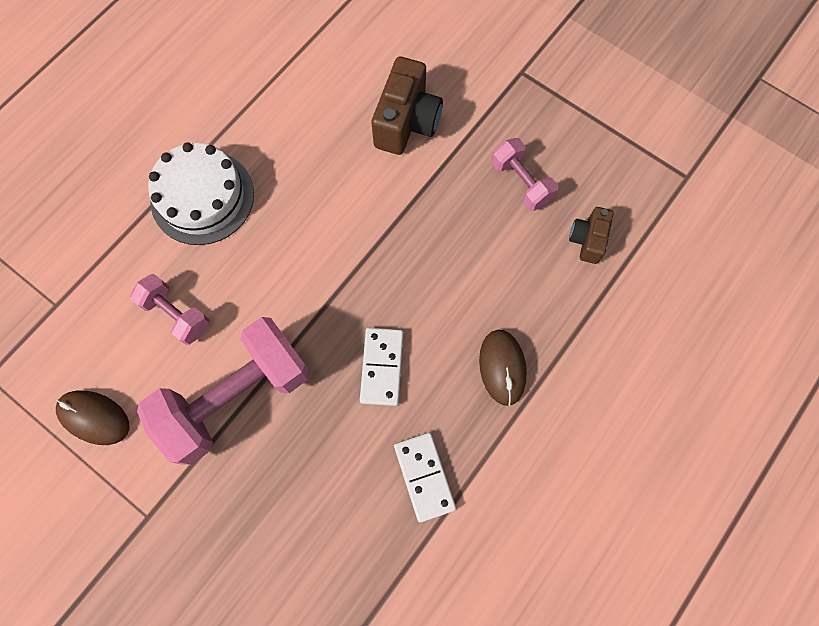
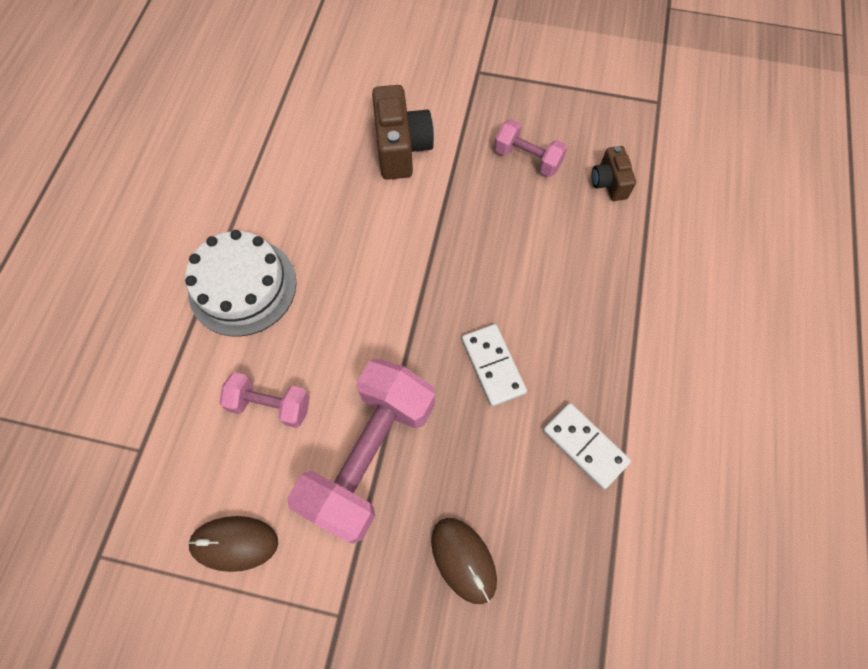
camera: 25 degrees left, 5 degrees down
brown mouse [479,330,527,406] -> brown mouse moved to [431,518,497,604]

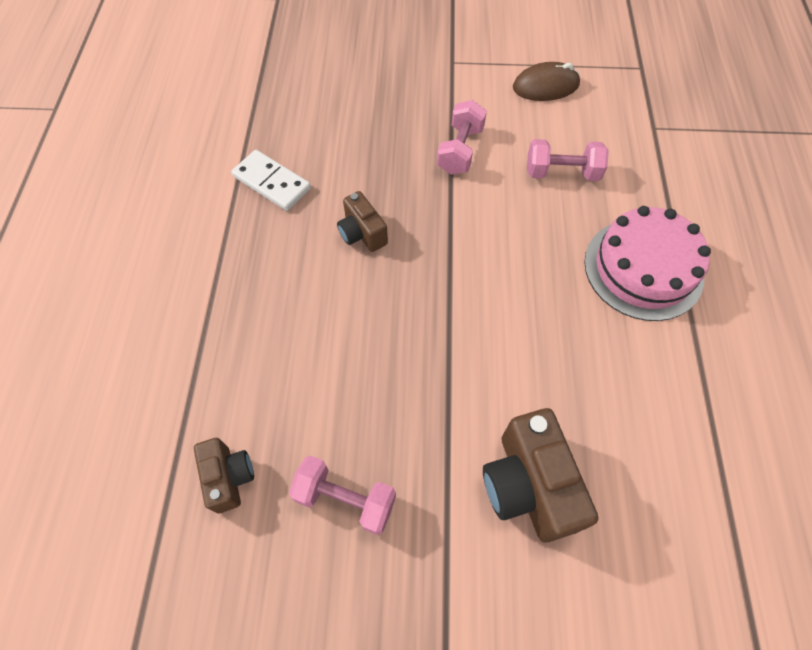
camera: 170 degrees right, 5 degrees down
white cake [185,230,297,337] -> pink cake [584,206,711,321]
pink dumbbell [287,358,435,544] -> pink dumbbell [437,100,487,175], size x0.51
brown mouse [431,518,497,604] -> none
white domino [462,324,527,407] -> brown camera [337,191,388,252]

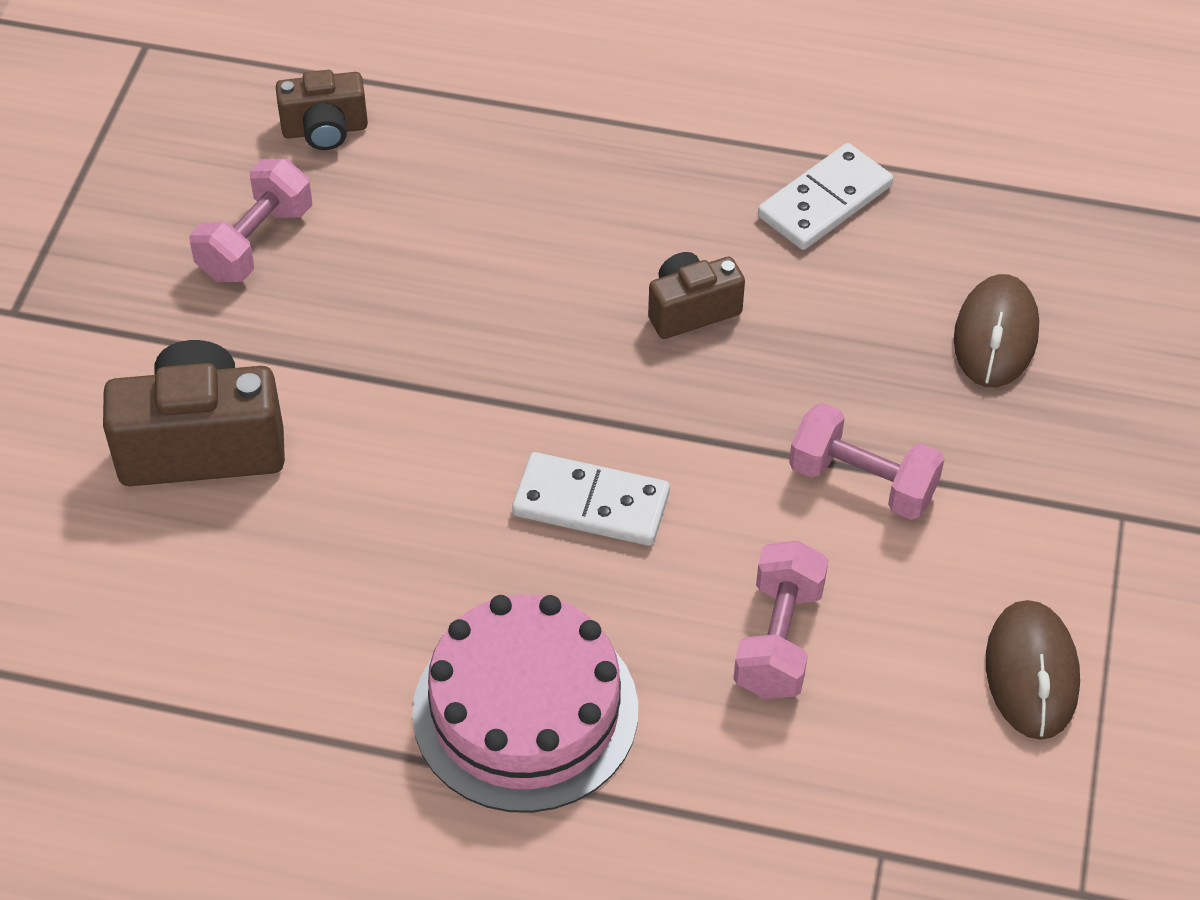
camera: 100 degrees right, 10 degrees down
none -> white domino [512,452,670,546]
none -> brown mouse [954,274,1039,387]

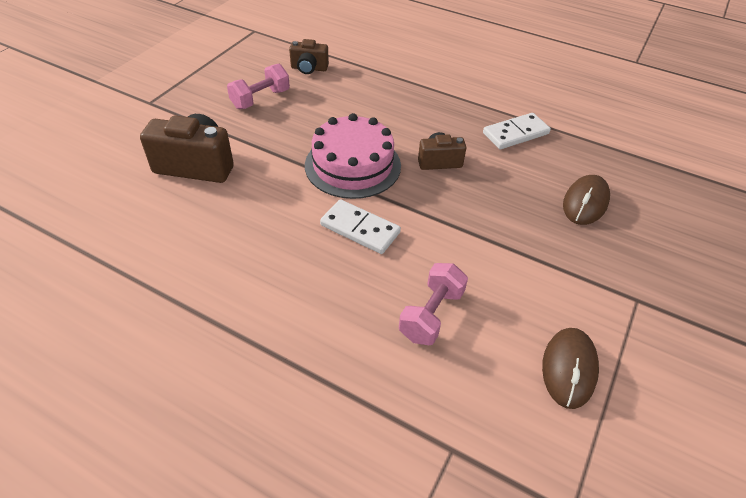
camera: 15 degrees right, 5 degrees down
pink cake [412,594,638,813] -> pink cake moved to [305,113,401,199]
pink dumbbell [789,403,944,520] -> none

